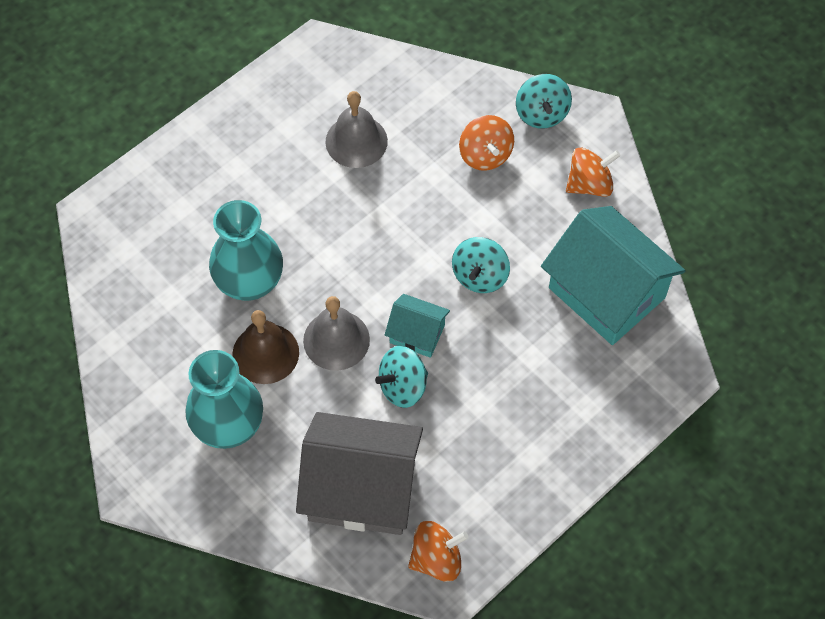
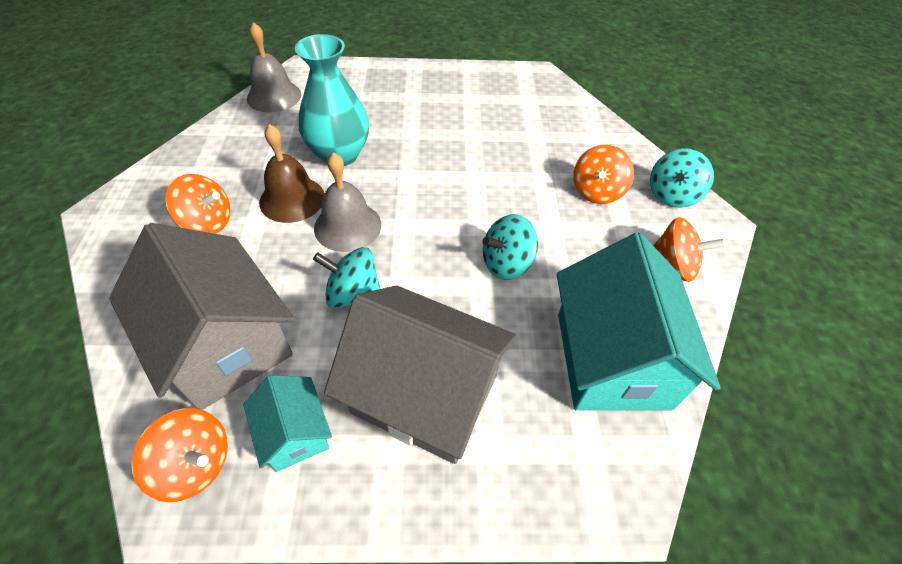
camera: 40 degrees right, 10 degrees down
turquoise vase [185,350,263,449] -> orange spinning top [165,174,231,234]
grey bell [325,91,388,168] -> grey bell moved to [247,22,301,112]
turquoise house [385,294,450,358] -> turquoise house moved to [243,375,332,472]
none -> grey house [324,285,517,464]

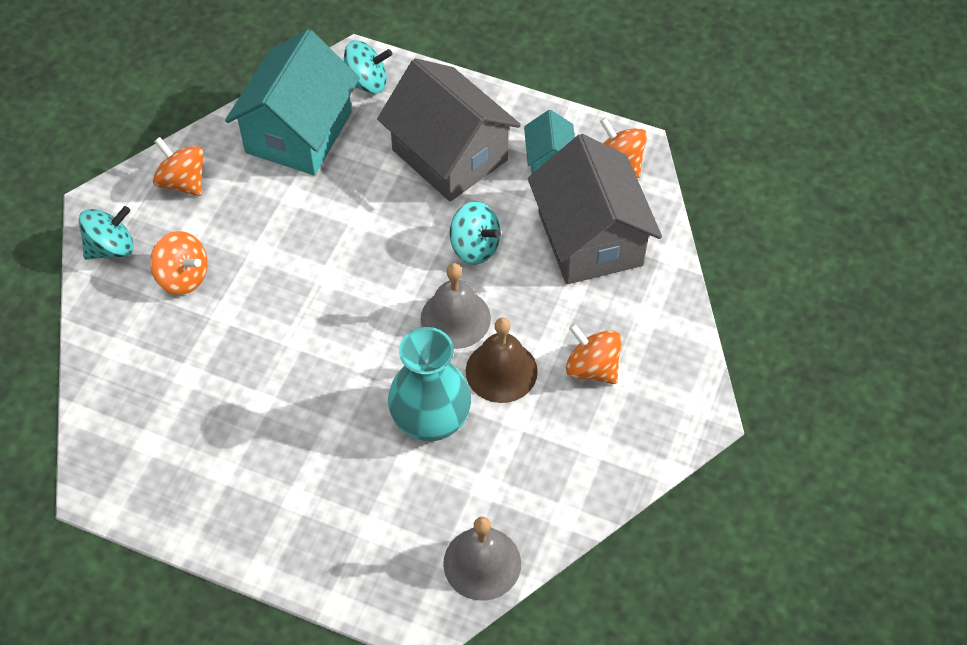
camera: 155 degrees left, 5 degrees up
turquoise spinning top [482,214,538,280] -> turquoise spinning top moved to [344,40,392,94]
orange spinning top [573,145,634,204] -> orange spinning top turned 75 degrees clockwise [150,231,208,295]

